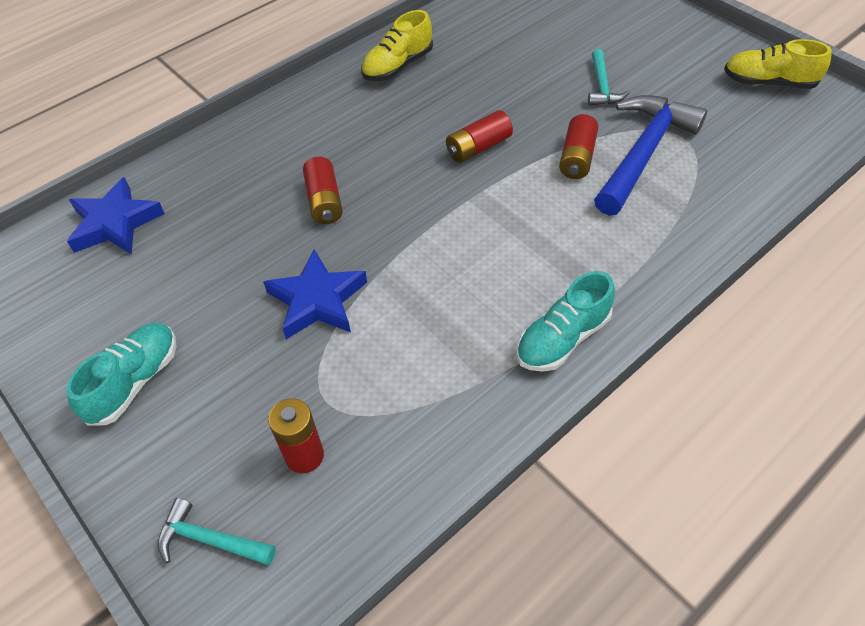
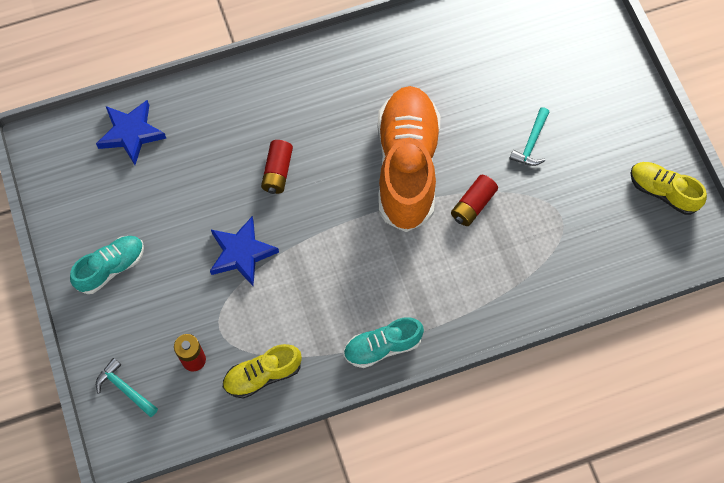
camera: 20 degrees right, 15 degrees up
yellow shoe [361,10,433,81] -> yellow shoe moved to [223,344,302,399]
red battery [446,110,513,163] -> orange shoe [377,86,440,232]
blue hammer [594,95,707,216] -> none

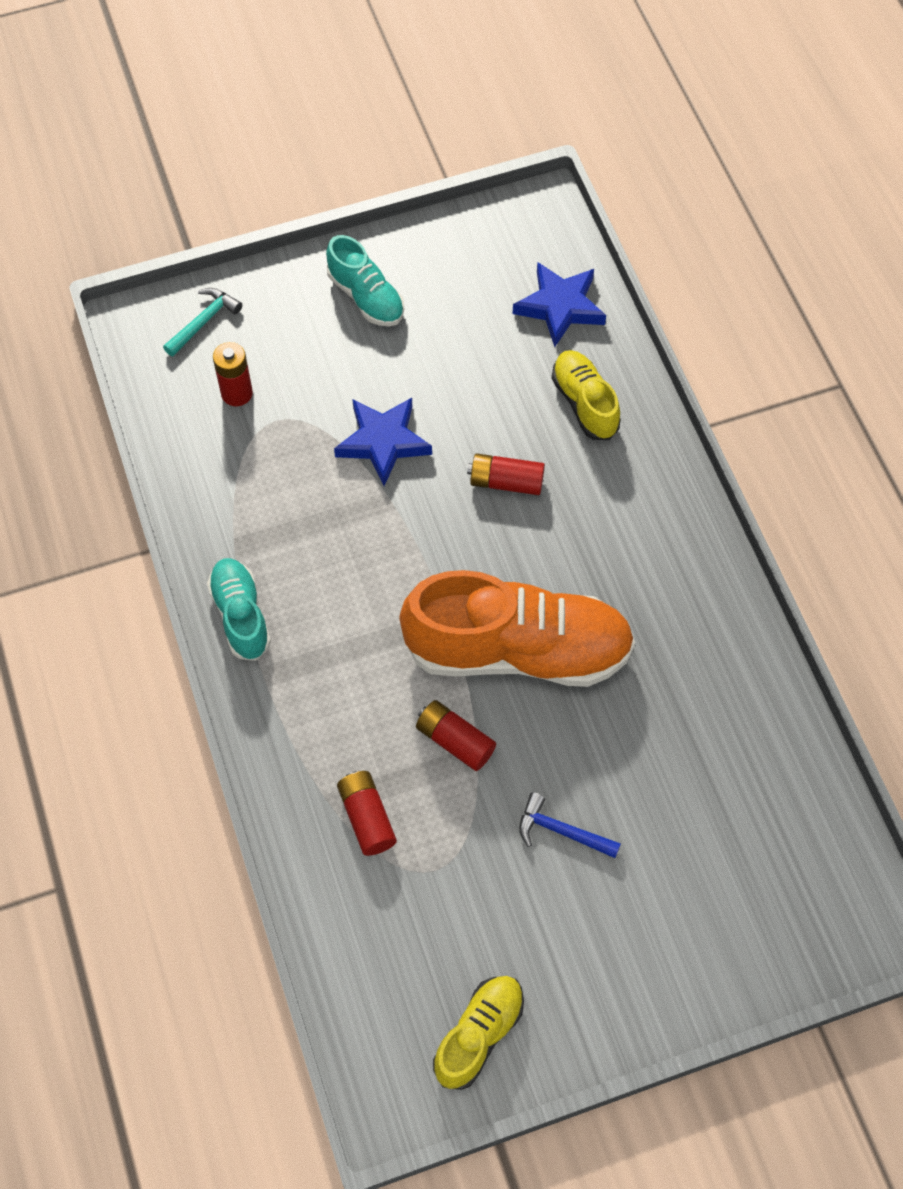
camera: 90 degrees right, 5 degrees down
yellow shoe [223,344,302,399] -> yellow shoe moved to [552,350,621,440]
turquoise hammer [509,107,549,166] -> blue hammer [519,792,621,858]
none -> red battery [337,771,397,856]

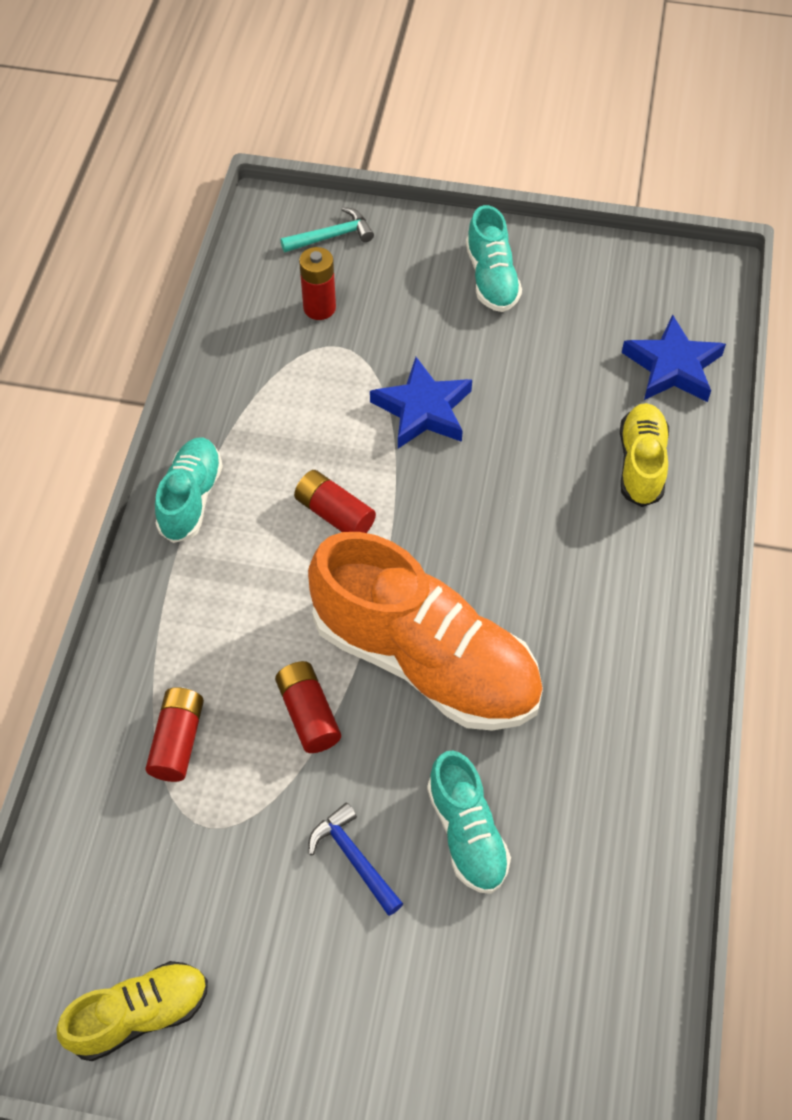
camera: 30 degrees right, 5 degrees down
red battery [467,453,545,495] -> red battery moved to [294,470,376,533]
none -> turquoise shoe [427,751,511,894]

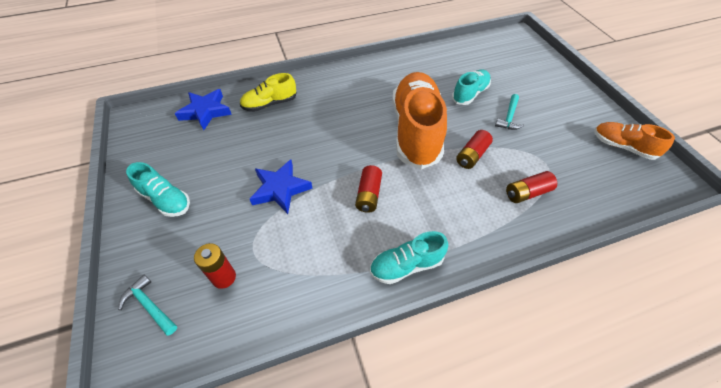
camera: 120 degrees left, 5 degrees down
yellow shoe [56,961,208,1061] -> orange shoe [594,122,675,160]
blue hammer [308,803,403,916] -> turquoise hammer [495,94,524,130]
turquoise shoe [466,205,522,312] -> turquoise shoe turned 75 degrees clockwise [126,162,190,217]

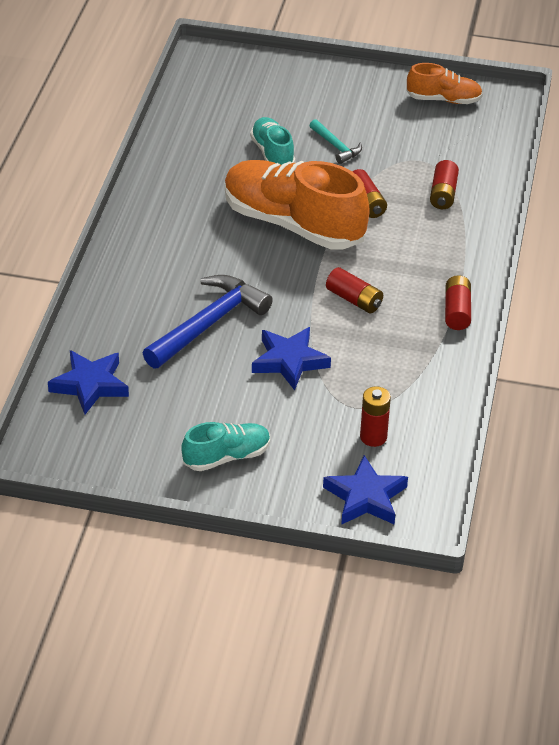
camera: 60 degrees left, 10 degrees down
turquoise hammer [118,275,177,336] -> blue star [323,455,408,525]
yellow shoe [240,73,297,112] -> none
turquoise shoe [370,231,448,284] -> red battery [445,275,471,330]
orange shoe [594,122,675,160] -> orange shoe turned 150 degrees counterclockwise [406,63,483,104]
none -> blue hammer [143,275,273,369]

